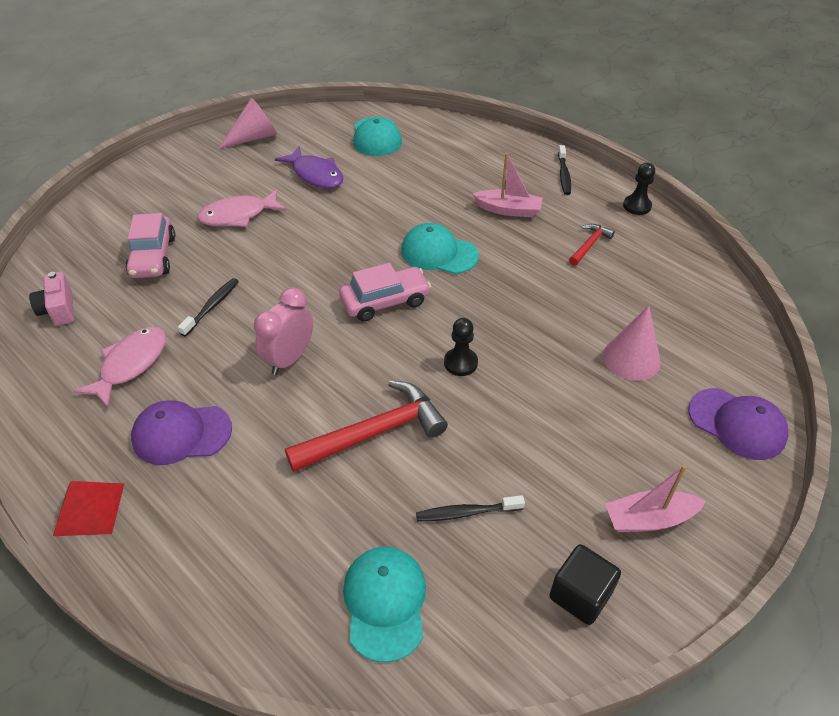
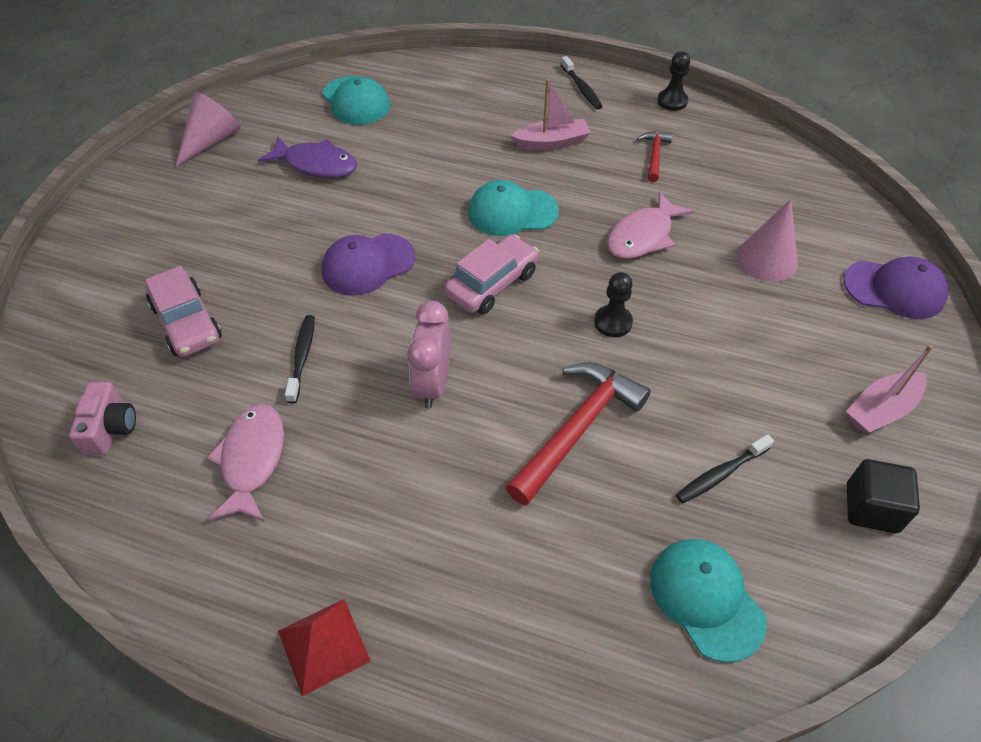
camera: 25 degrees left, 5 degrees up
pink camera [29,271,74,326] -> pink camera turned 135 degrees counterclockwise [69,382,136,455]
purple cap [131,400,232,465] -> purple cap moved to [322,233,415,296]
pink fish [197,189,287,227] -> pink fish moved to [607,192,694,259]

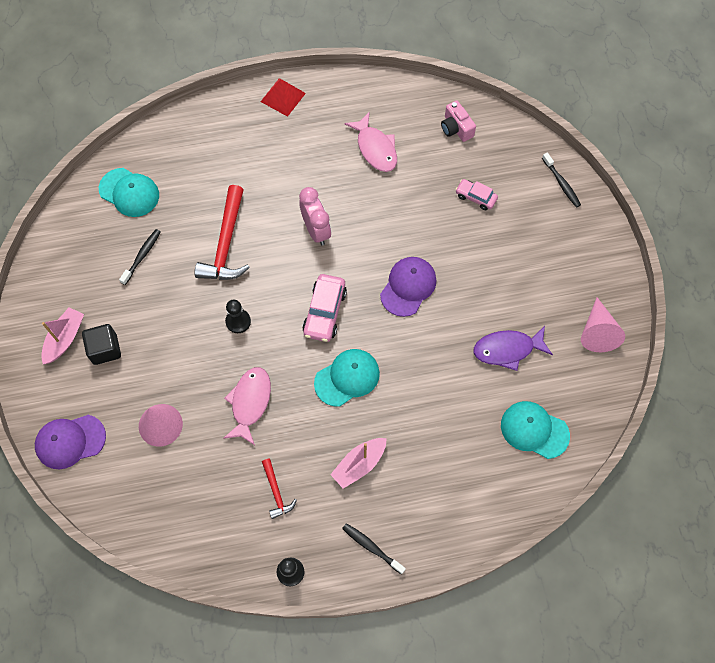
camera: 150 degrees right, 15 degrees up
pink car [145,266,222,357] -> pink car [455,179,498,210], size x0.62
black toothbrush [285,315,315,403] -> black toothbrush moved to [542,152,581,208]
black cube [847,459,920,533] -> black cube moved to [82,324,121,365]

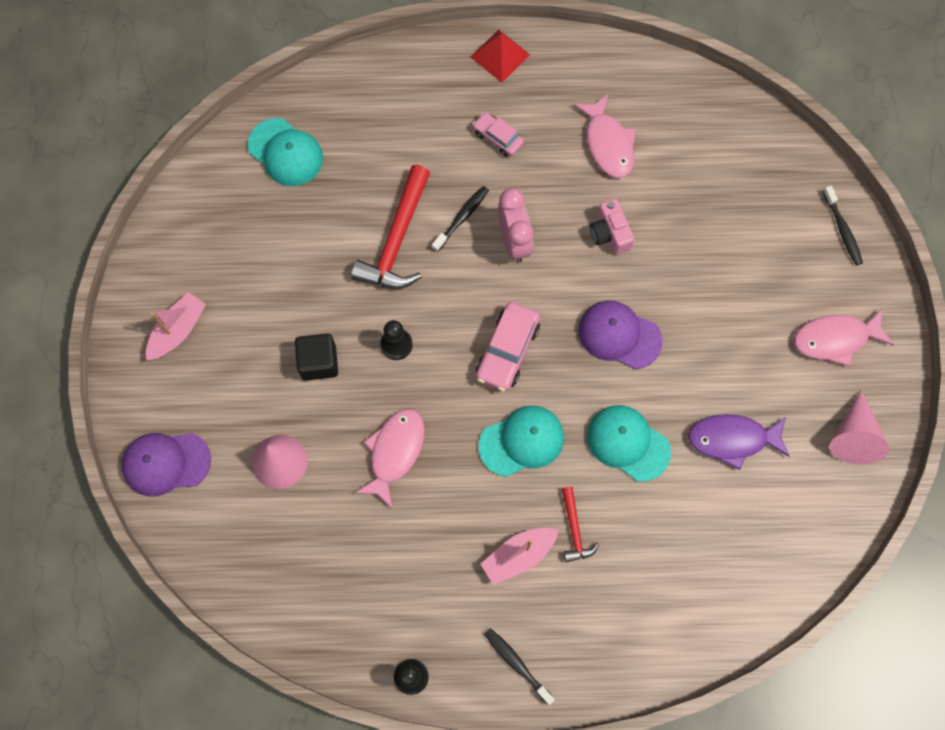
camera: 10 degrees right, 5 degrees up
black cube [82,324,121,365] -> black cube moved to [295,333,338,381]
black toothbrush [119,229,161,285] -> black toothbrush moved to [432,186,489,252]
red hammer [262,459,297,519] -> red hammer moved to [562,487,599,562]
purple cap [380,257,436,317] -> purple cap turned 105 degrees counterclockwise [579,301,663,369]
pink camera [441,101,476,142] -> pink camera moved to [590,199,635,255]
pink car [455,179,498,210] -> pink car moved to [472,112,524,157]
turquoise cap [501,401,570,459] -> turquoise cap moved to [587,405,671,482]
none -> pink fish [794,309,894,366]

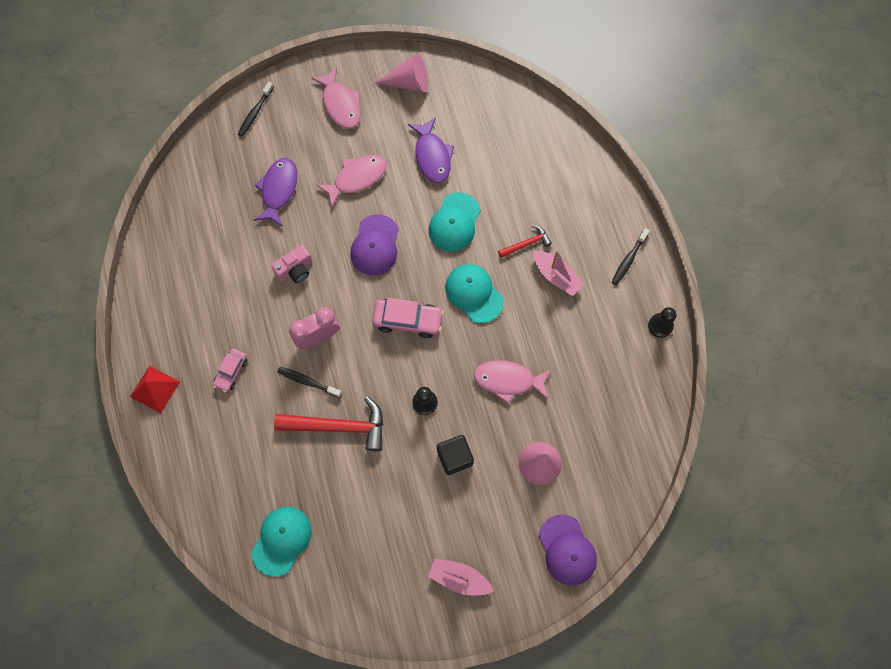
camera: 105 degrees left, 0 degrees up
pink fish [573,93,636,178] -> pink fish moved to [316,155,387,207]
black toothbrush [823,186,863,266] -> black toothbrush turned 150 degrees clockwise [238,81,274,137]
none -> purple fish [254,158,297,227]

